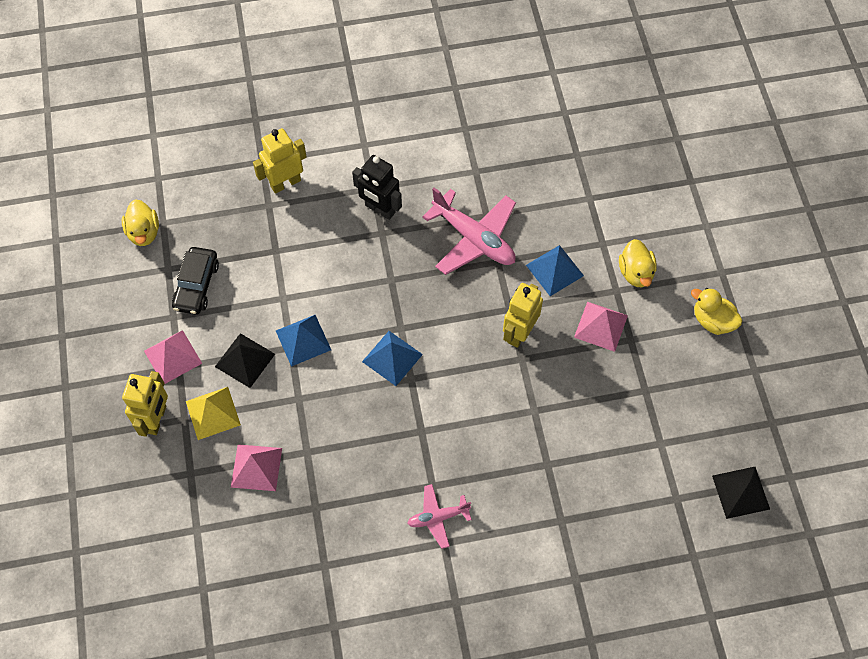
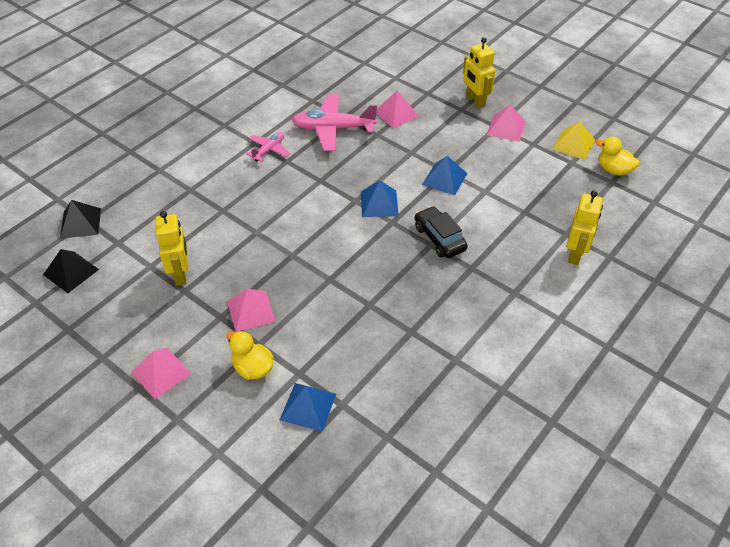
camera: 140 degrees right, 15 degrees down
black car [172,247,219,315] -> black car moved to [415,206,468,258]
yellow pyramid [186,387,241,440] -> yellow pyramid moved to [552,121,595,160]
black pyramid [215,333,275,388] -> black pyramid moved to [60,200,101,239]
black robot [352,155,402,220] -> none
pink plane [422,188,516,275] -> pink plane moved to [292,94,377,151]
yellow robot [503,283,543,348] -> yellow robot moved to [155,211,188,286]
blue pyramid [526,245,584,296] -> blue pyramid moved to [280,383,336,432]
yellow duck [691,288,742,335] -> pink pyramid [131,348,191,399]

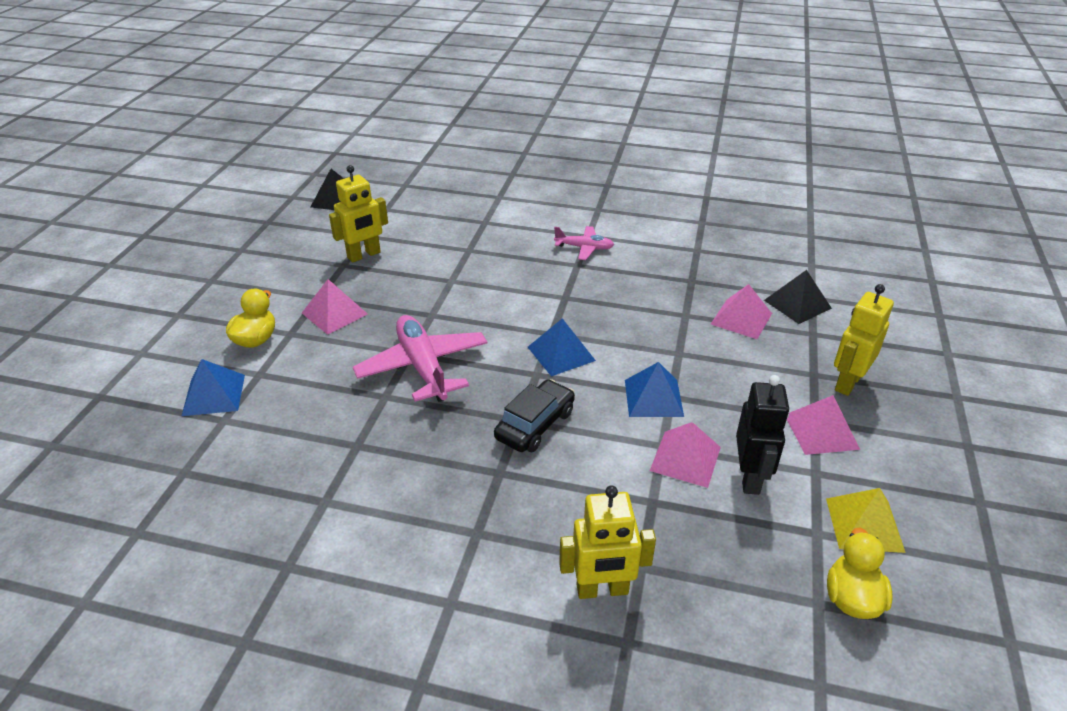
camera: 65 degrees right, 10 degrees down
black pyramid [60,200,101,239] -> black pyramid moved to [764,270,832,324]
pink pyramid [131,348,191,399] -> pink pyramid moved to [650,422,721,488]
pink plane [292,94,377,151] -> pink plane moved to [353,315,487,402]
none -> black robot [736,375,789,495]

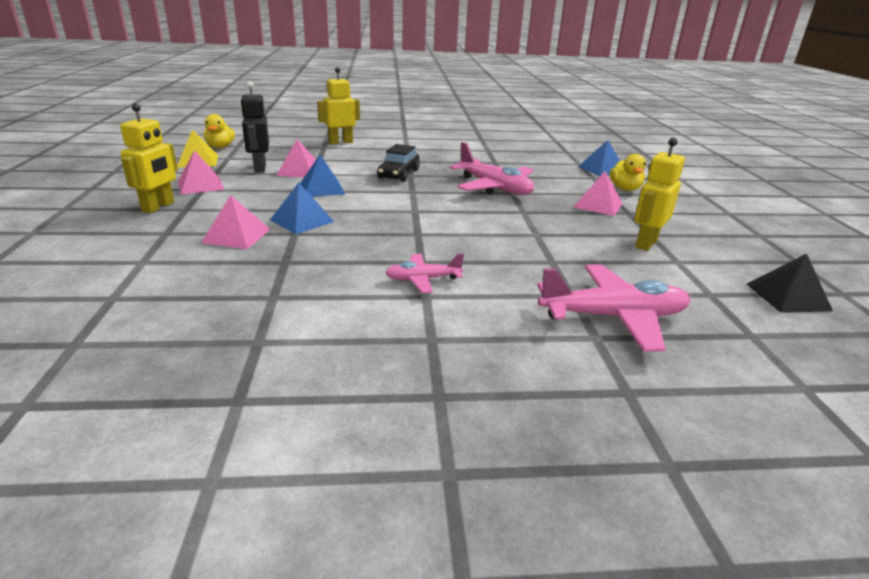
camera: 160 degrees right, 10 degrees down
blue pyramid [528,318,596,376] -> blue pyramid moved to [270,182,334,234]
black pyramid [764,270,832,324] -> none
none -> pink plane [537,264,690,352]

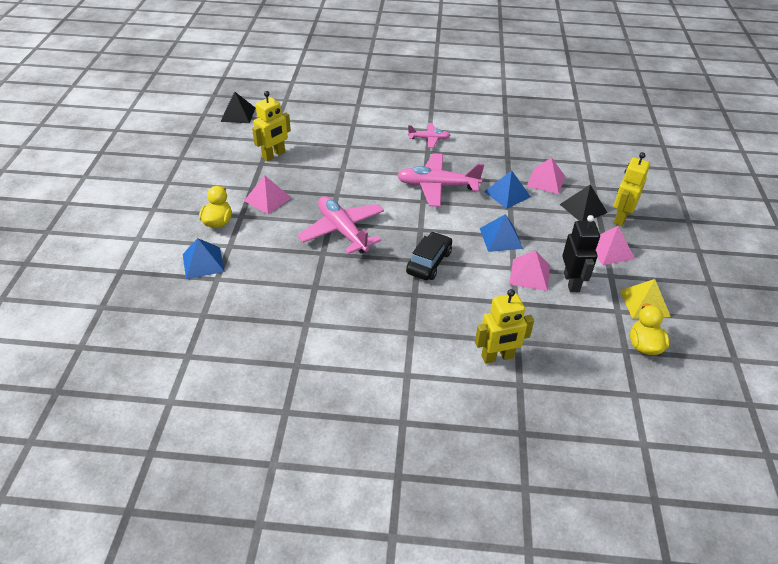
camera: 170 degrees left, 15 degrees up
pink plane [537,264,690,352] -> pink plane moved to [397,153,484,207]
none -> black pyramid [560,185,608,221]

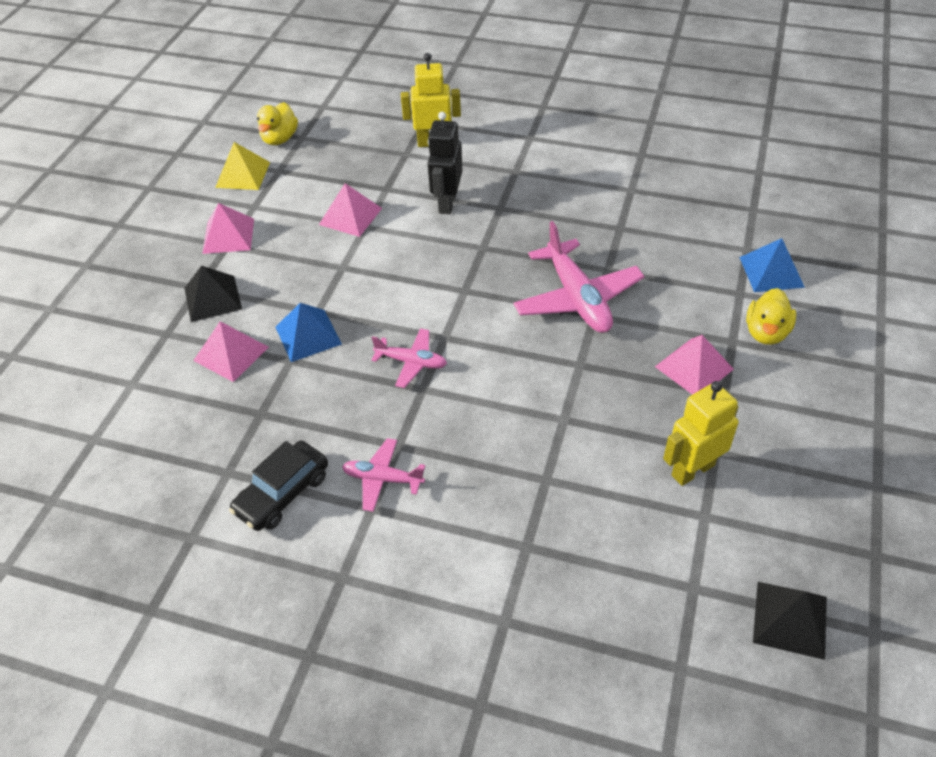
camera: 165 degrees left, 5 degrees up
pink plane [397,153,484,207] -> pink plane [371,328,447,388], size x0.55
black car [406,232,452,280] -> black car moved to [229,441,328,531]
blue pyramid [480,214,523,252] -> none
black robot [562,215,600,292] -> black robot moved to [428,112,462,214]
yellow robot [613,152,650,226] -> none

